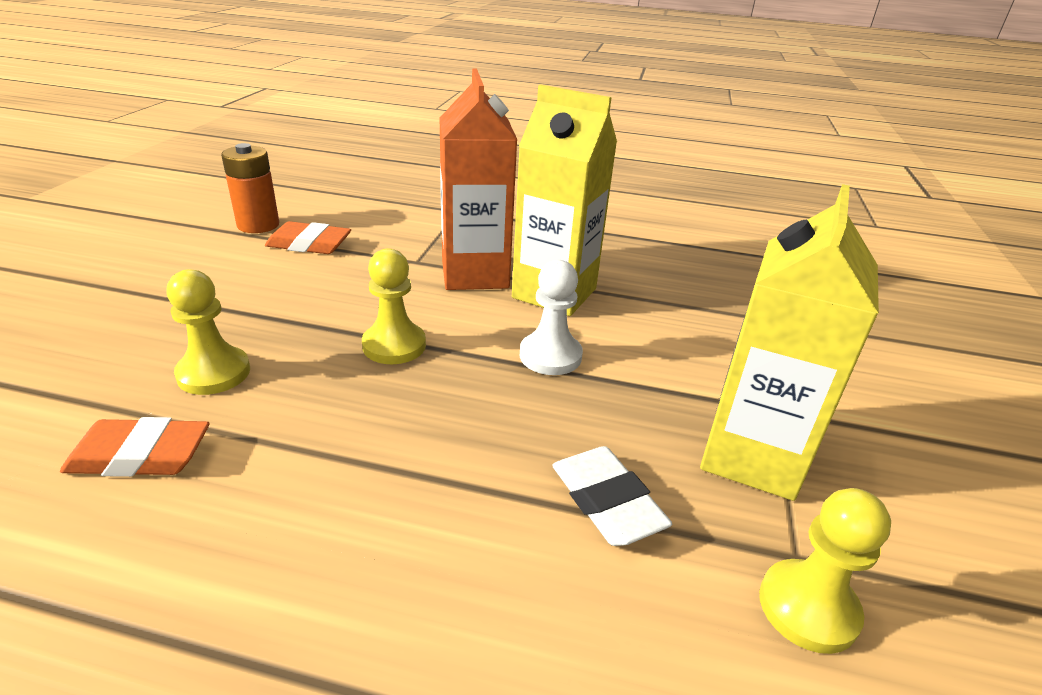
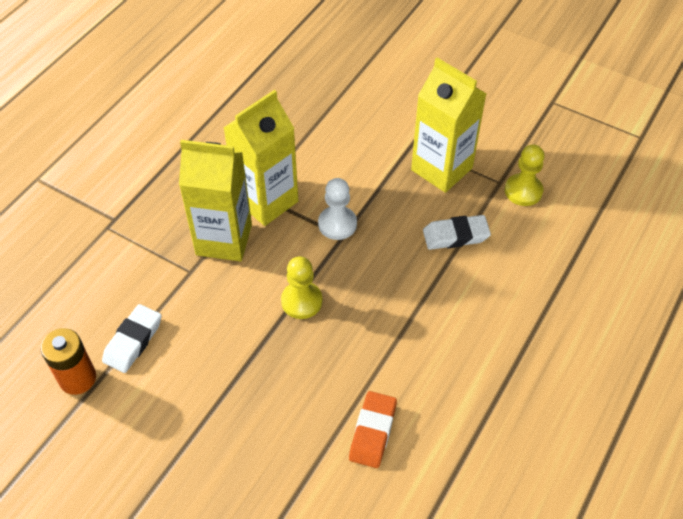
camera: 70 degrees left, 20 degrees up
yellow pawn [166,269,250,395] -> none
orange eraser [265,221,351,254] -> white eraser [102,304,162,373]
orange carton [440,68,517,290] -> yellow carton [179,140,252,261]

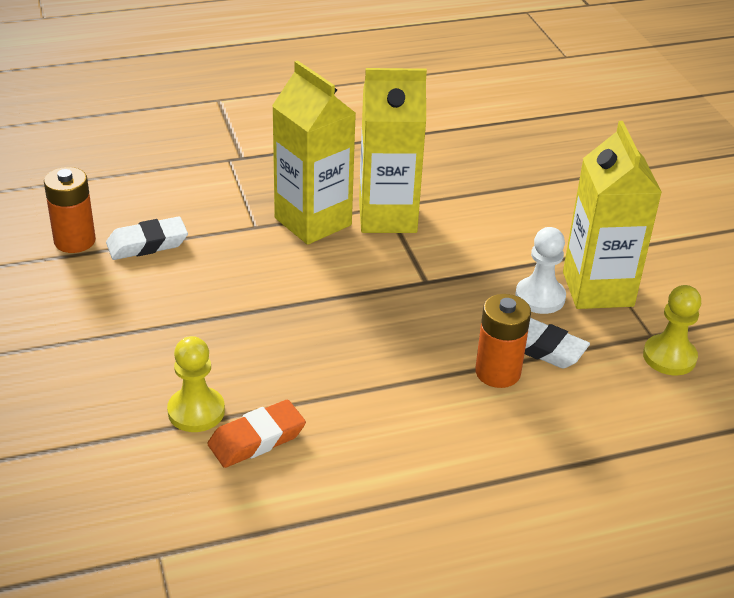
camera: 40 degrees right, 15 degrees down
yellow pawn [281,256,322,319] -> yellow pawn moved to [167,336,225,432]
white pawn [318,178,357,240] -> white pawn moved to [515,227,566,314]
none -> orange battery [475,294,531,388]

